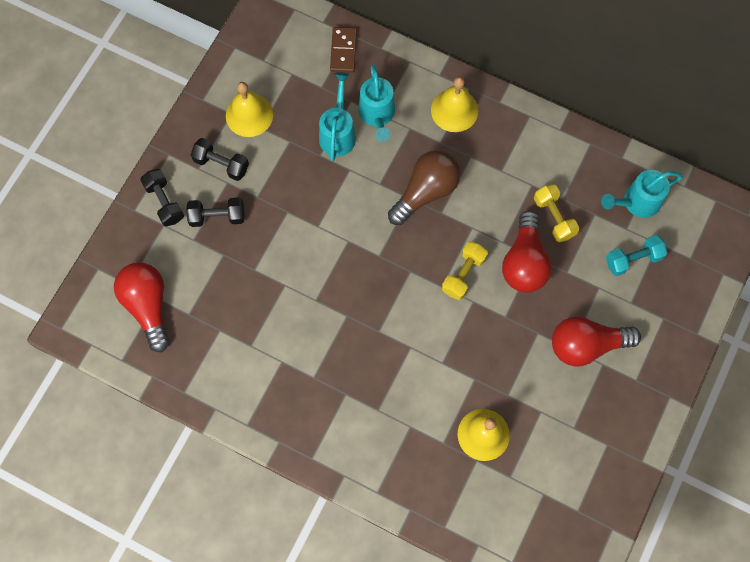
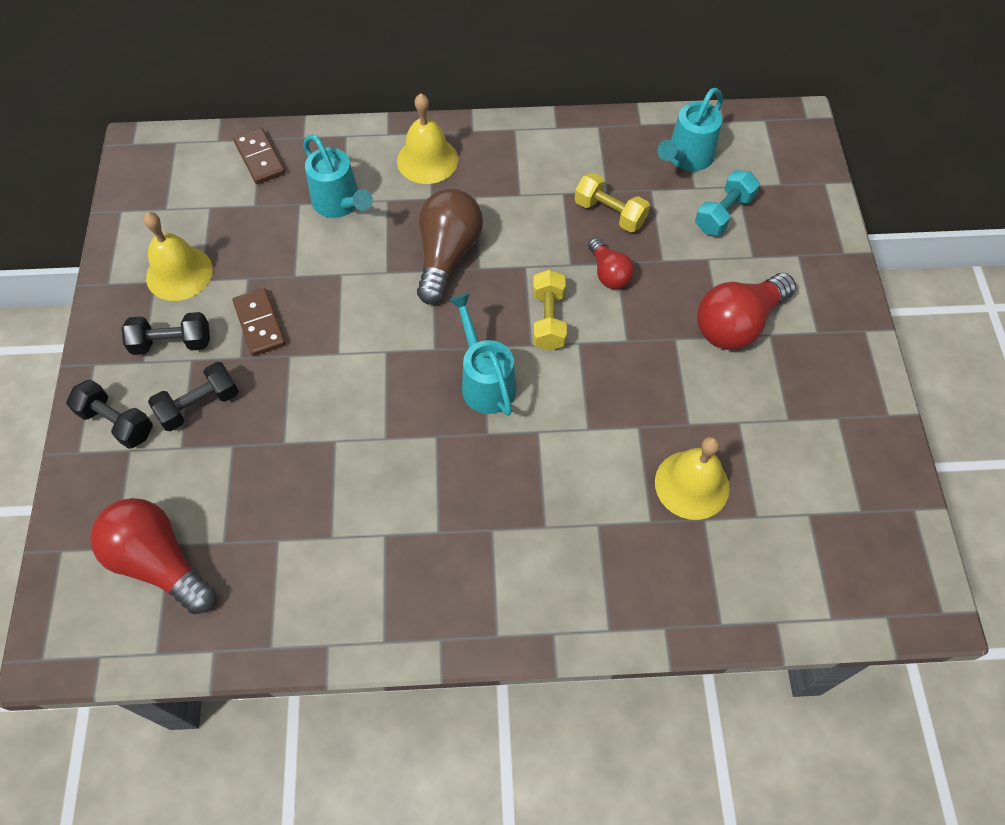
camera: 30 degrees left, 10 degrees down
turquoise watering can [319,72,356,161] -> turquoise watering can moved to [449,293,517,416]
red light bulb [502,210,552,293] -> red light bulb [588,237,634,289], size x0.57
none -> brown domino [233,288,286,356]

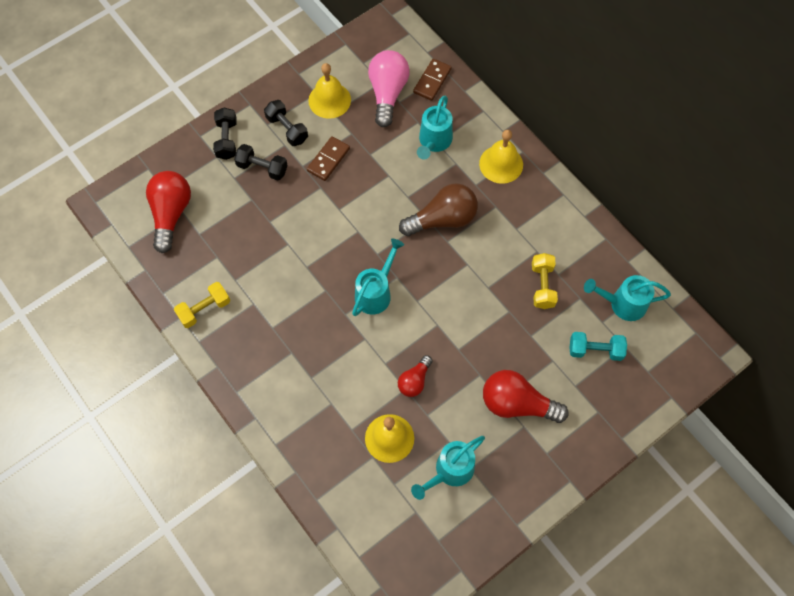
camera: 55 degrees right, 5 degrees up
yellow dumbbell [533,269,567,351] -> yellow dumbbell moved to [174,282,230,328]
red light bulb [588,237,634,289] -> red light bulb moved to [398,355,432,397]
none -> pink light bulb [368,50,410,127]
none -> turquoise watering can [411,436,485,500]

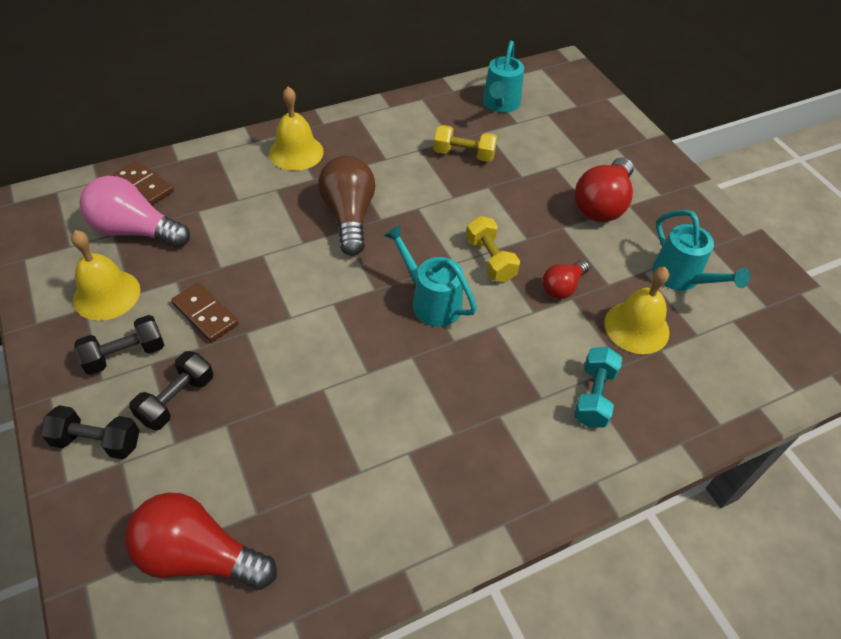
camera: 80 degrees left, 15 degrees down
yellow dumbbell [174,282,230,328] -> yellow dumbbell moved to [466,216,520,282]
red light bulb [398,355,432,397] -> red light bulb turned 90 degrees clockwise [542,260,590,299]
turquoise watering can [417,96,453,160] -> none
turquoise dumbbell [570,332,627,361] -> turquoise dumbbell moved to [574,347,622,427]

